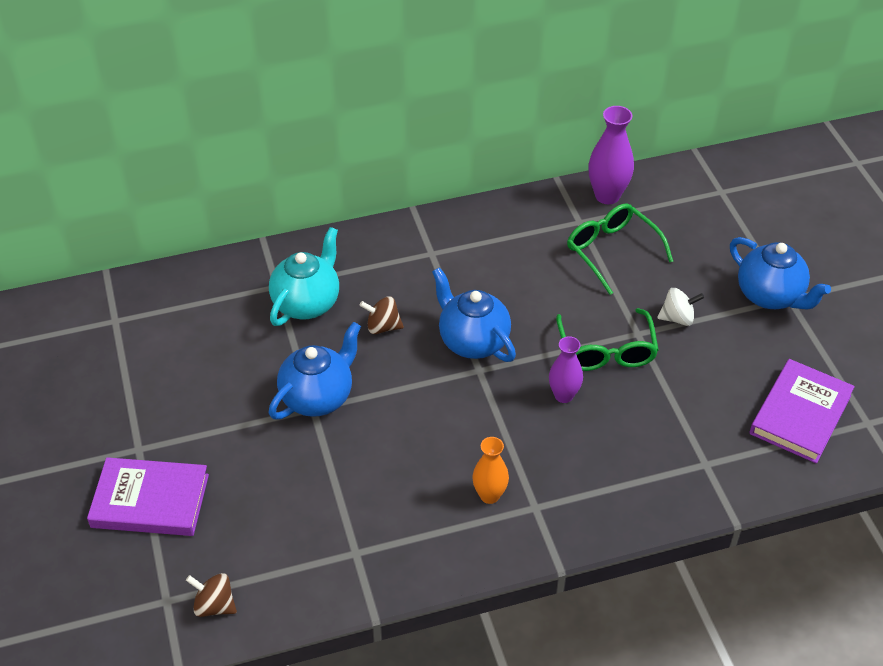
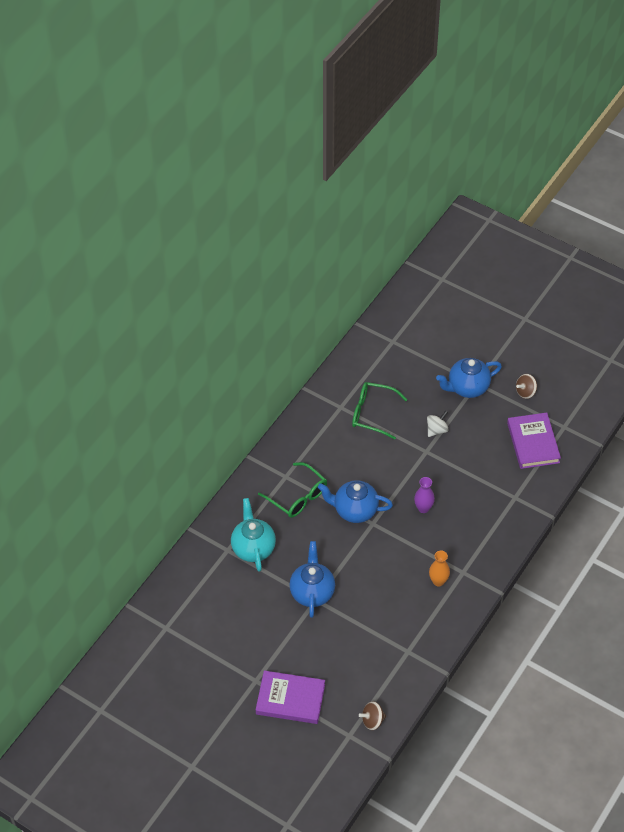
camera: 40 degrees left, 5 degrees up
purple book [87,457,209,536] -> purple book turned 45 degrees clockwise [256,670,325,724]
brown spinning top [359,296,404,334] -> brown spinning top moved to [516,374,537,399]
green glasses [556,308,659,371] -> green glasses moved to [258,462,327,518]
purple vase [588,106,634,204] -> none
blue teapot [730,237,831,310] -> blue teapot turned 150 degrees clockwise [436,358,502,398]

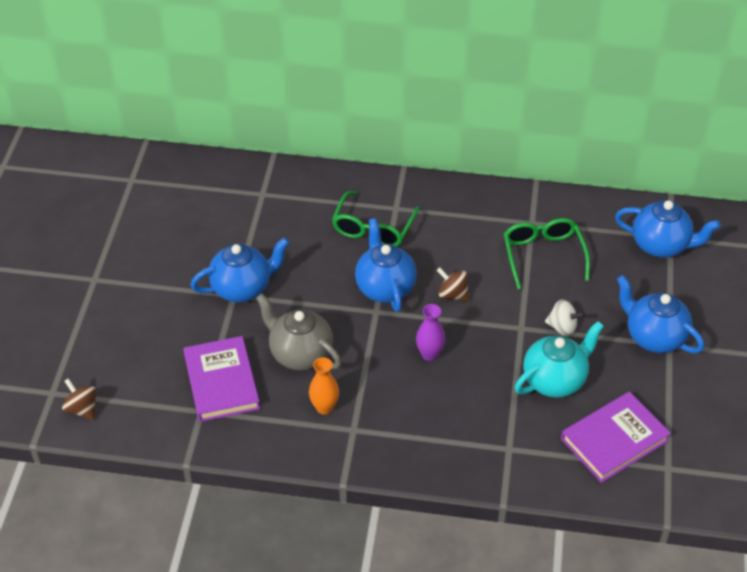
camera: 65 degrees right, 5 degrees down
turquoise teapot [231,498,276,572] -> turquoise teapot moved to [515,321,604,398]
purple book [256,670,325,724] -> purple book moved to [183,336,260,422]
brown spinning top [516,374,537,399] -> brown spinning top moved to [437,267,469,301]
none -> grey teapot [256,294,342,370]
none -> blue teapot [615,200,721,257]

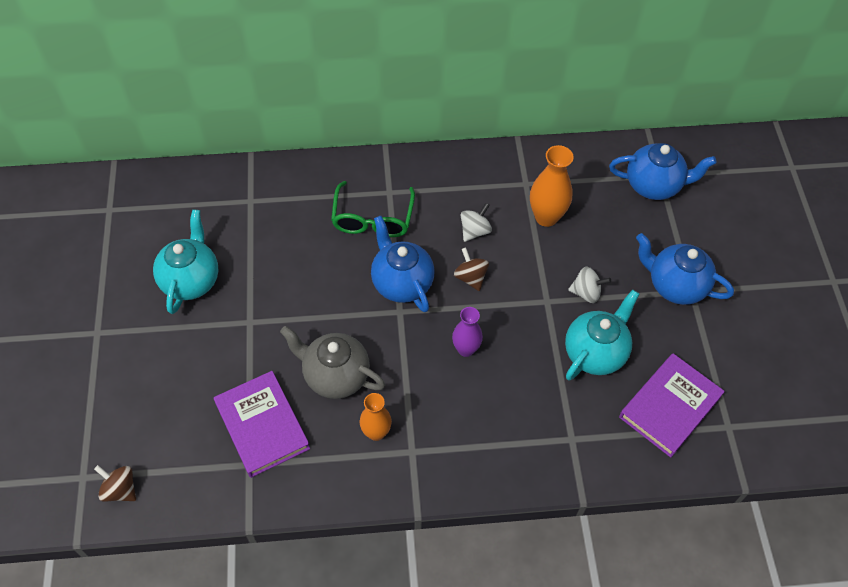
camera: 15 degrees left, 10 degrees up
blue teapot [190,237,289,302] -> none
brown spinning top [437,267,469,301] -> brown spinning top turned 45 degrees clockwise [454,247,489,291]
green glasses [504,218,590,289] -> orange vase [530,145,574,227]
none -> turquoise teapot [153,209,219,314]
none -> white spinning top [461,203,492,242]

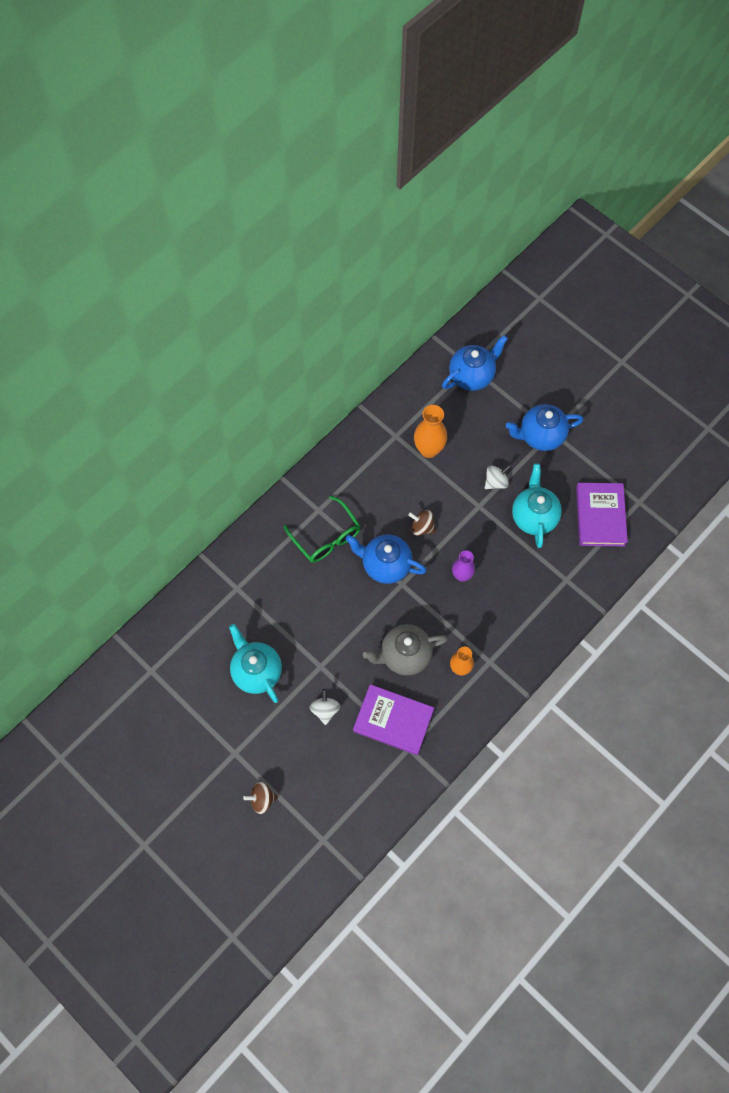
camera: 40 degrees left, 10 degrees up
brown spinning top [94,465,136,502] -> brown spinning top moved to [243,781,278,814]
white spinning top [461,203,492,242] -> white spinning top moved to [310,689,340,725]

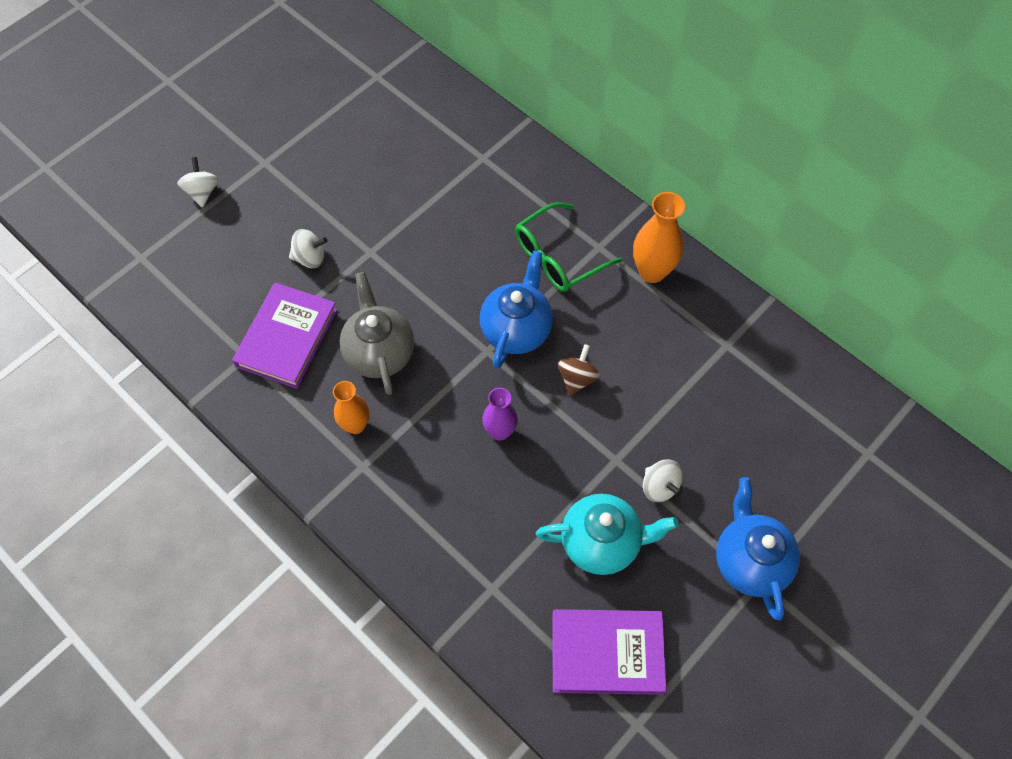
camera: 90 degrees right, 5 degrees down
turquoise teapot [229,624,282,703] -> none
brown spinning top [243,781,278,814] -> white spinning top [177,157,219,208]
orange vase [414,405,447,458] -> orange vase moved to [633,192,685,283]
blue teapot [442,335,508,391] -> none

